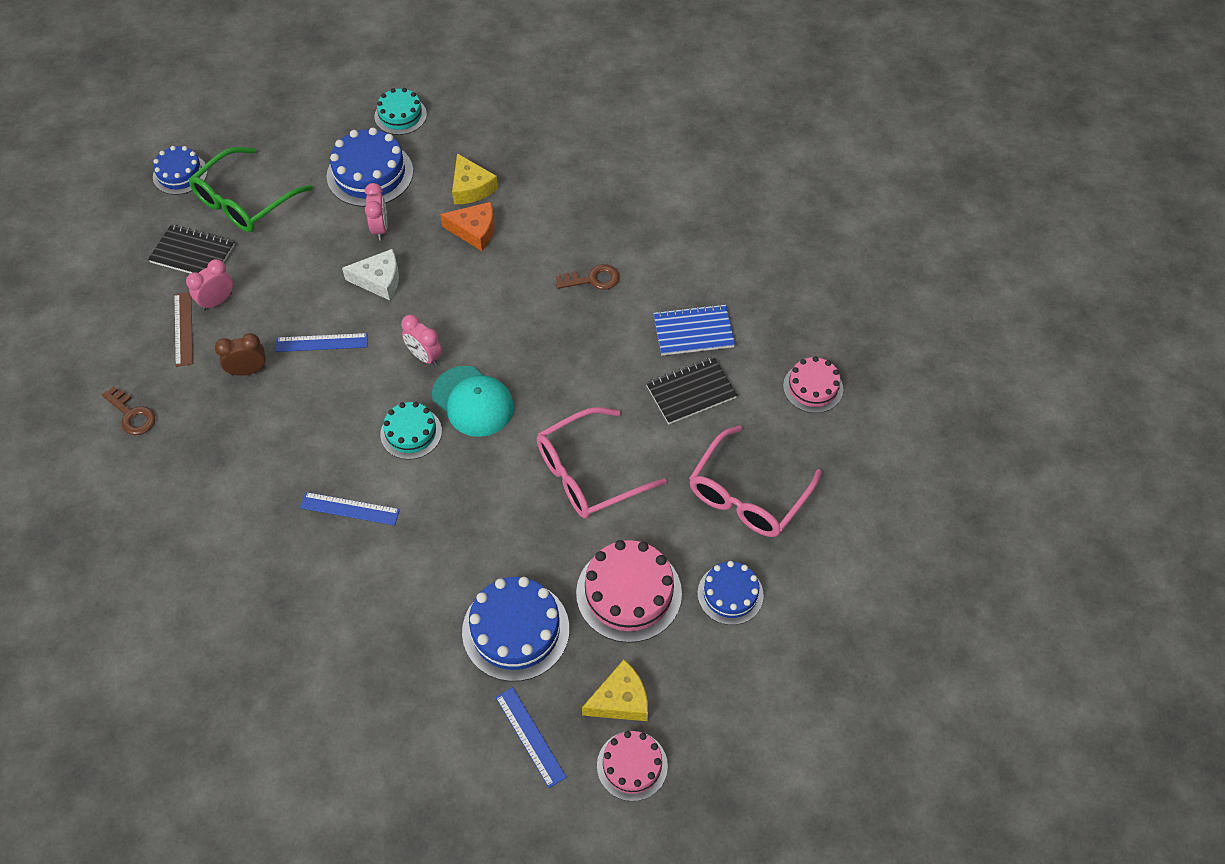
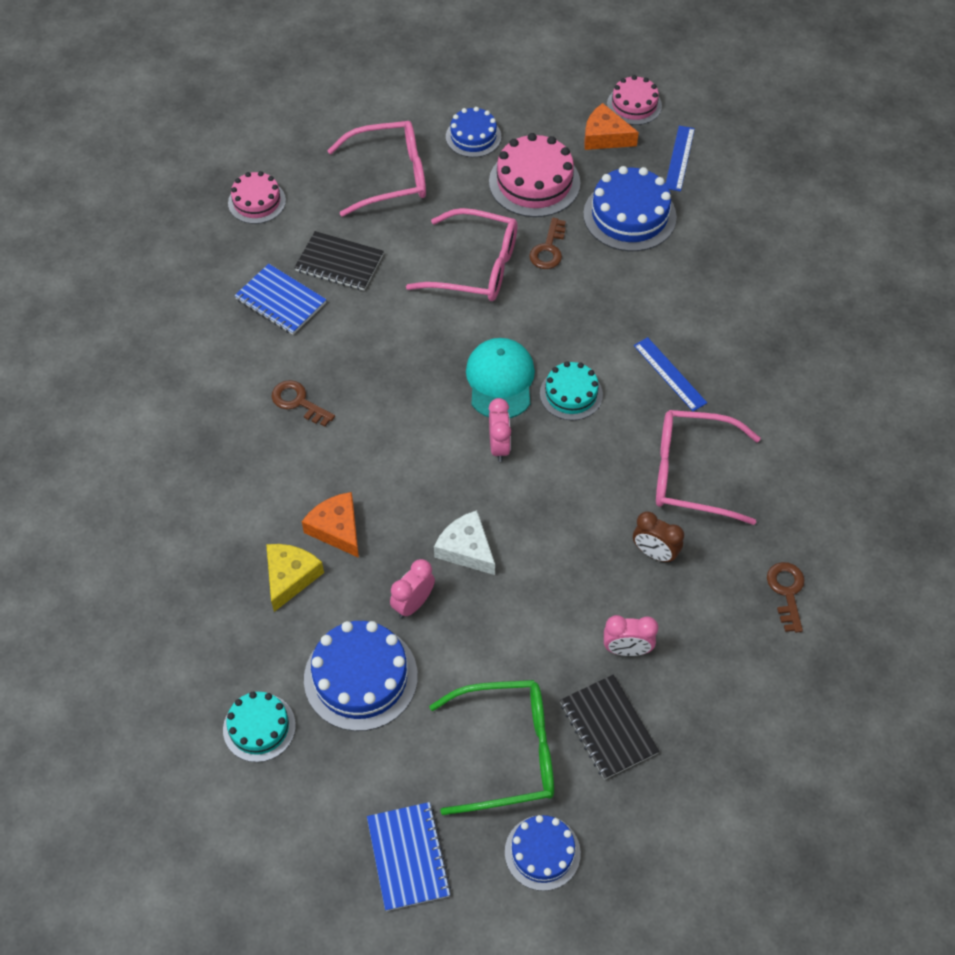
camera: 135 degrees left, 0 degrees up
brown ruler [174,292,193,367] -> none
blue ruler [275,333,368,352] -> none
yellow cheese [582,660,648,721] -> orange cheese [584,103,639,150]
none -> blue notebook [367,802,451,911]
none -> brown key [529,218,566,269]
none -> pink glasses [656,410,761,525]

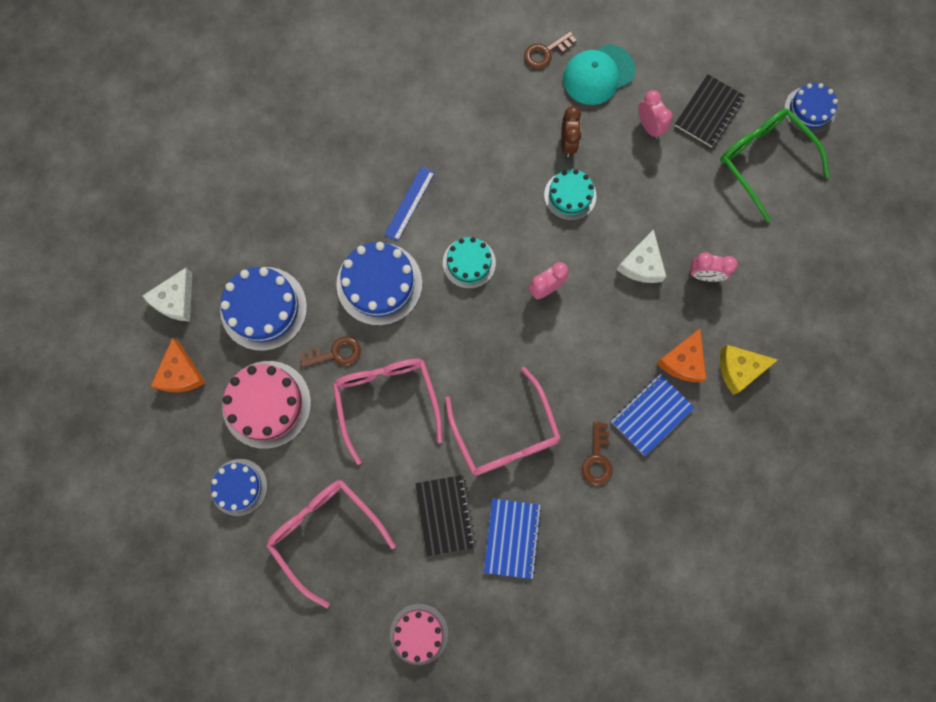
camera: 120 degrees left, 20 degrees up
turquoise cake [223,692,296,762] -> turquoise cake moved to [544,169,597,221]
blue cake [304,621,418,731] -> blue cake moved to [336,242,422,326]
blue notebook [367,802,451,911] -> blue notebook moved to [611,374,694,456]
turquoise cap [466,338,535,419] -> turquoise cap moved to [563,44,635,105]
pink cake [607,75,662,125] -> none
pink glasses [656,410,761,525] -> pink glasses moved to [445,367,561,475]
blue ruler [666,126,695,191] -> white cheese [142,268,193,321]

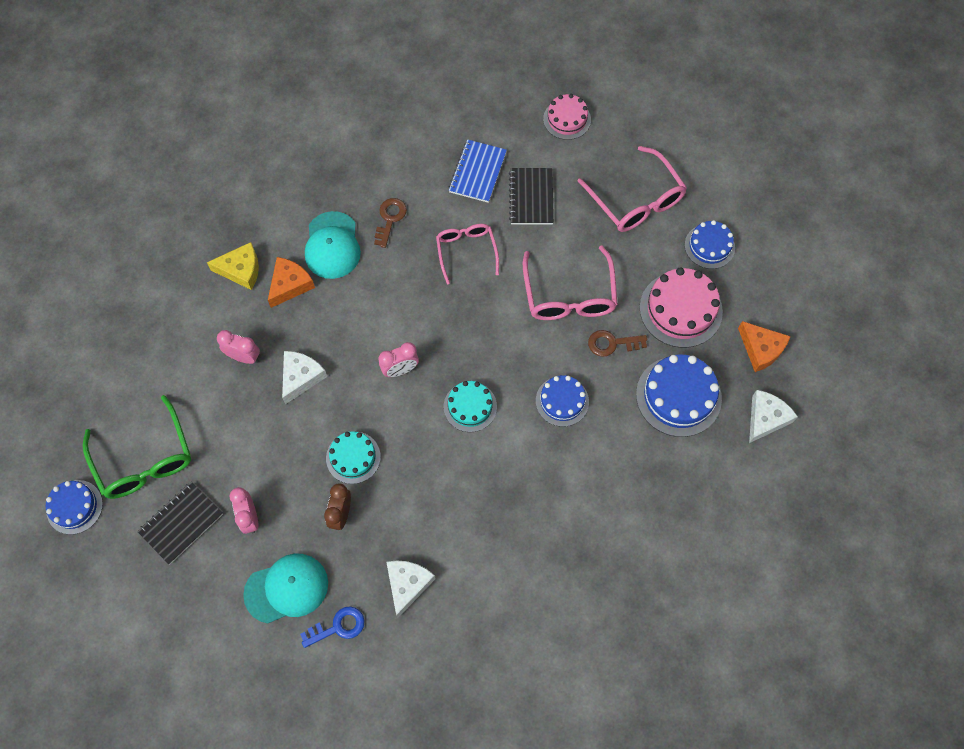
camera: 170 degrees left, 10 degrees down
orange cheese [151,338,206,392] -> orange cheese turned 135 degrees clockwise [738,321,791,372]
blue cake [336,242,422,326] -> blue cake [536,375,589,427], size x0.62
blue ruler [384,166,435,241] -> none
pink glasses [445,367,561,475] -> pink glasses [436,224,499,284], size x0.66
brown key [524,31,577,69] -> blue key [300,606,365,648]
blue notebook [611,374,694,456] -> turquoise cap [305,211,361,279]
none -> white cheese [386,560,436,618]

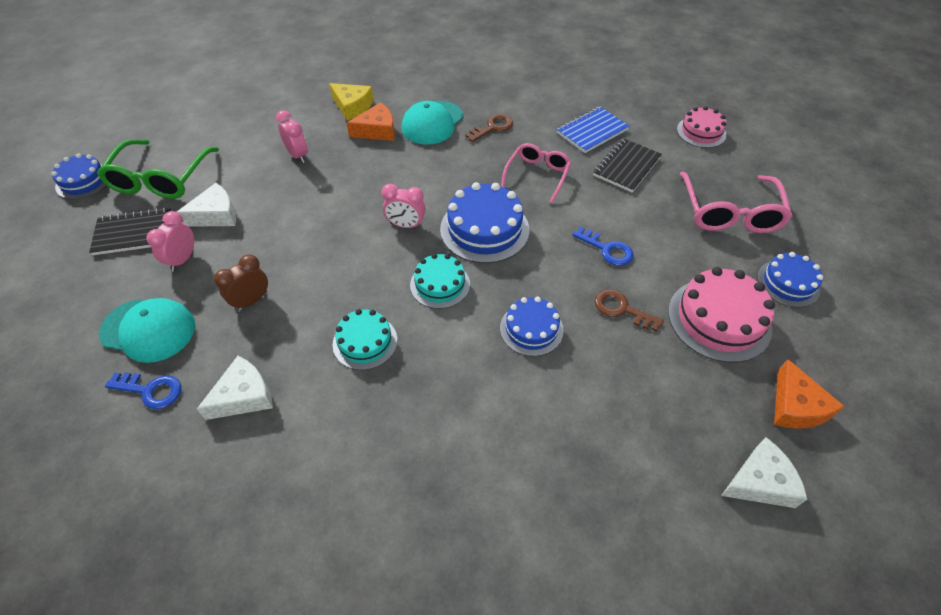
camera: 35 degrees right, 15 degrees down
white cheese [282,351,327,404] -> white cheese moved to [177,183,236,227]
turquoise cake [326,431,381,484] -> turquoise cake moved to [333,309,398,370]
pink glasses [523,245,618,320] -> blue key [573,227,634,266]
blue cake [636,355,722,437] -> blue cake moved to [440,182,529,263]

